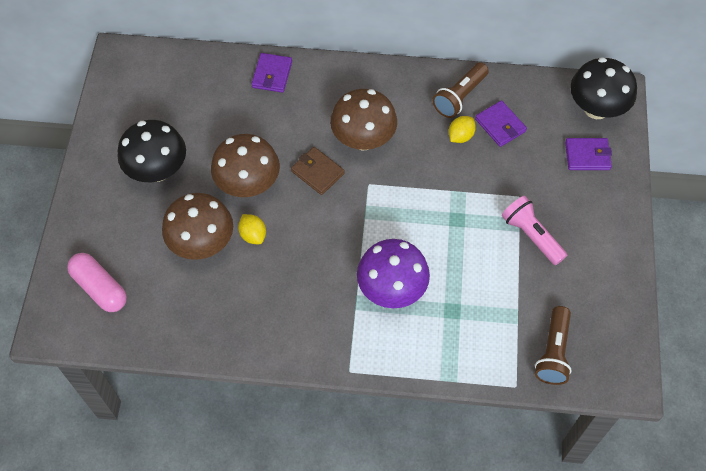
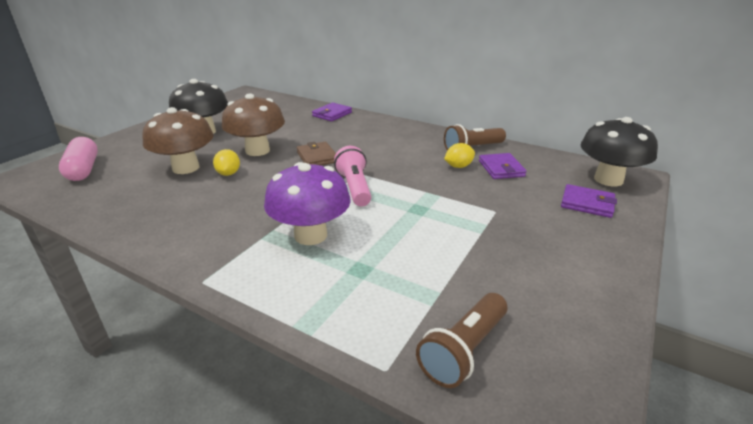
camera: 25 degrees right, 30 degrees down
brown mushroom [330,89,397,150] -> none
pink flashlight [502,196,567,265] -> pink flashlight moved to [334,146,371,206]

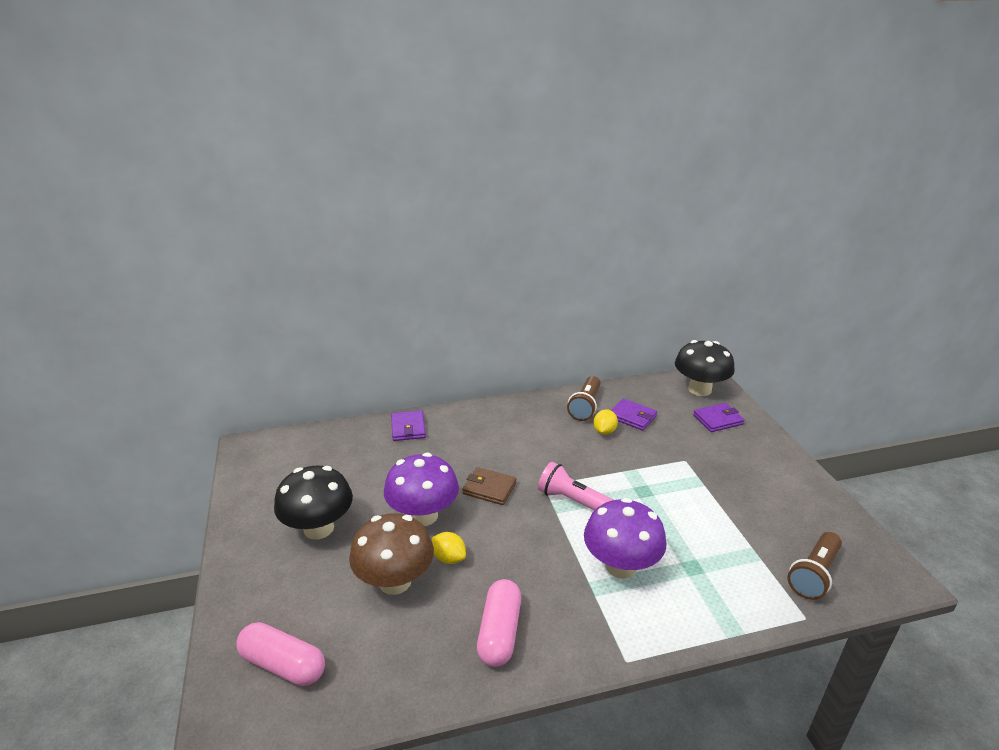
camera: 45 degrees left, 0 degrees up
brown mushroom [222,94,285,156] -> purple mushroom [384,453,459,526]
brown flashlight [416,293,508,388] -> brown flashlight turned 45 degrees clockwise [787,532,842,600]
none -> pink capsule [477,579,521,667]

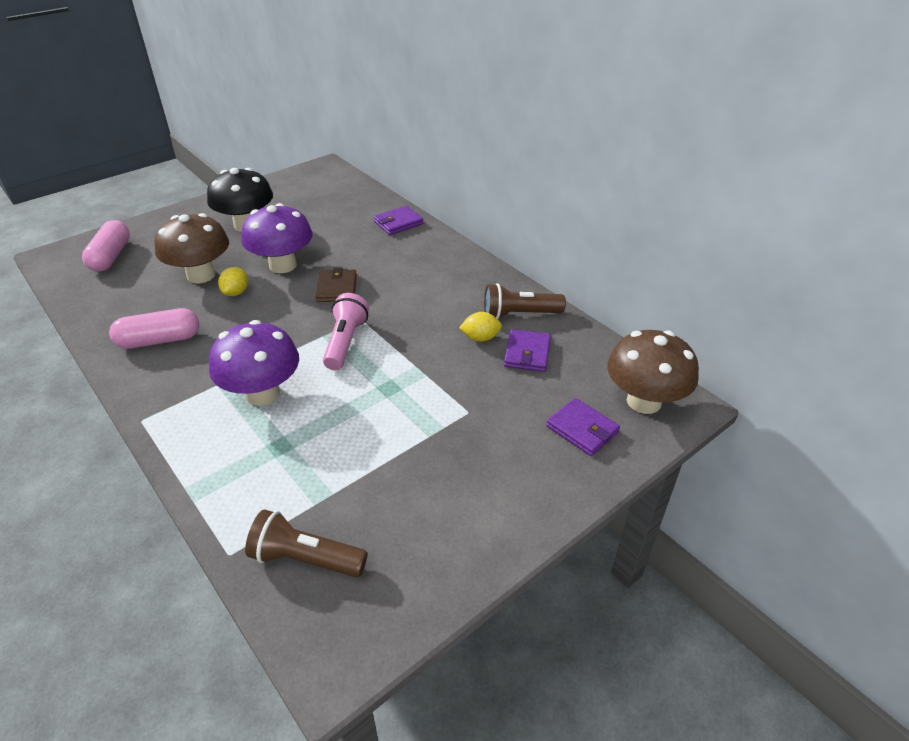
camera: 65 degrees right, 10 degrees up
black mushroom [675,340,735,396] -> brown mushroom [607,330,699,414]

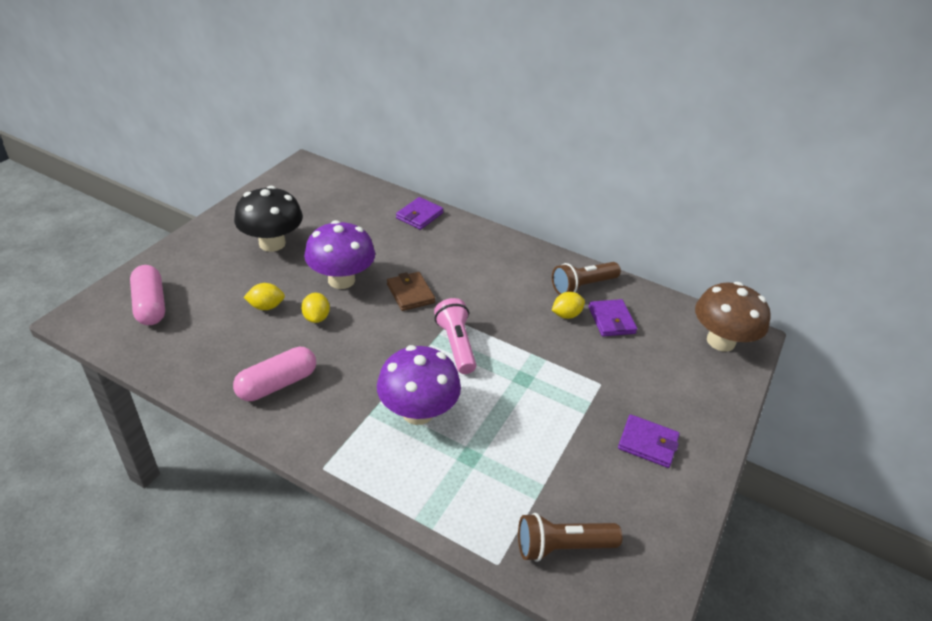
camera: 25 degrees left, 0 degrees up
brown mushroom [154,213,229,283] -> yellow lemon [243,283,285,310]
purple wallet [546,398,620,456] -> purple wallet moved to [618,414,680,468]

